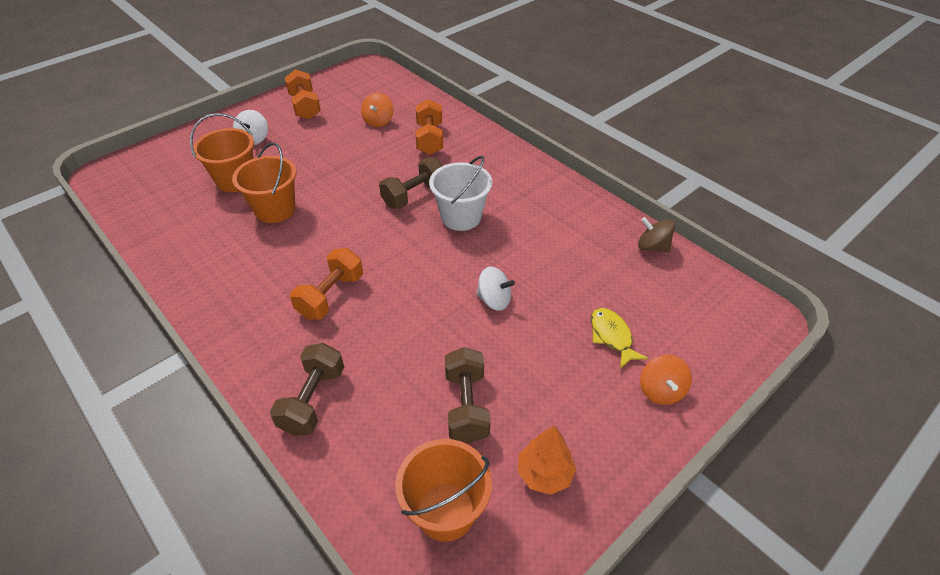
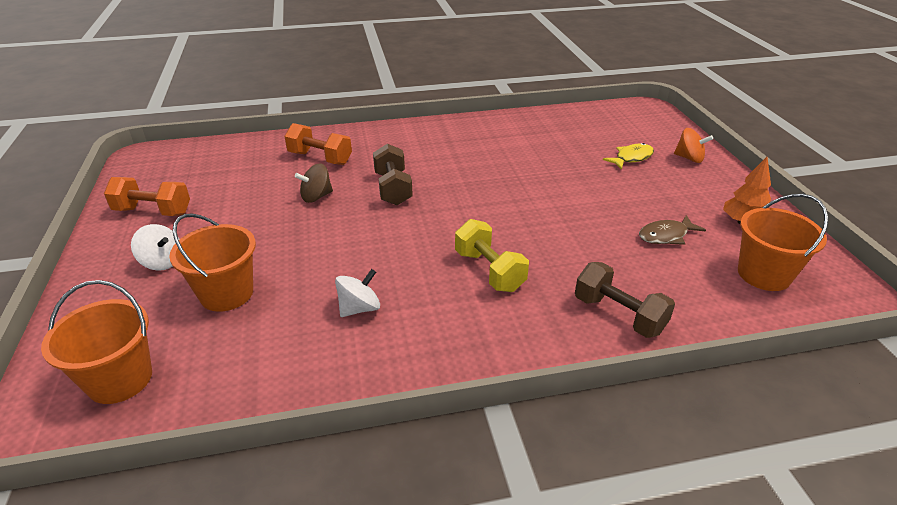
camera: 60 degrees left, 10 degrees down
orange bucket [232,143,296,223] -> orange bucket moved to [41,280,152,404]
orange dumbbell [290,248,363,320] -> yellow dumbbell [455,219,529,292]
orange spinning top [361,93,393,127] -> none
white bucket [429,156,492,231] -> none
brown dumbbell [445,347,490,443] -> brown fish [639,215,706,245]
white spinning top [476,267,515,311] -> white spinning top moved to [335,269,380,317]
yellow fish [591,308,648,369] -> yellow fish turned 135 degrees clockwise [603,143,654,170]
brown spinning top [638,217,675,252] -> brown spinning top moved to [295,163,333,203]

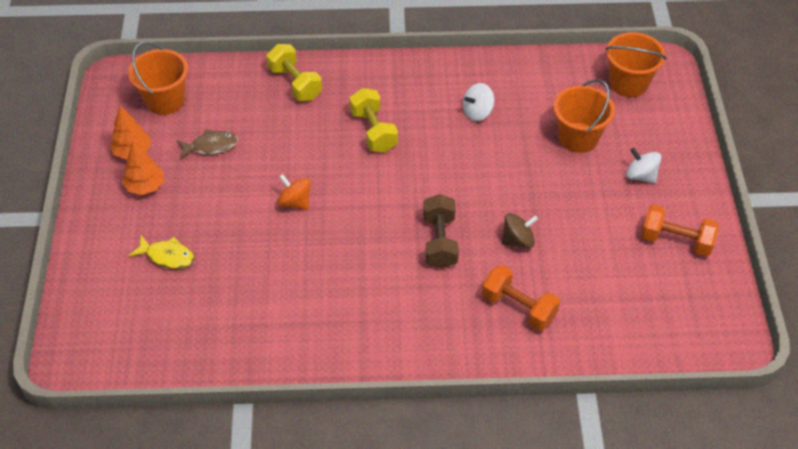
camera: 170 degrees left, 15 degrees up
brown dumbbell [575,262,675,338] -> yellow dumbbell [266,44,322,101]
yellow fish [603,143,654,170] -> yellow fish turned 135 degrees counterclockwise [129,235,195,269]
orange spinning top [674,128,713,163] -> orange spinning top moved to [277,174,311,210]
none -> orange tree [122,141,164,195]

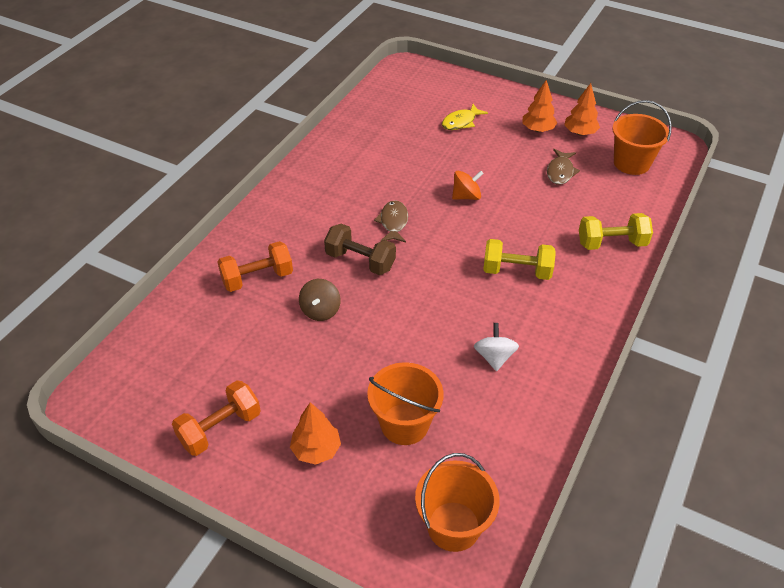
camera: 120 degrees right, 5 degrees down
white spinning top [626,148,662,183] -> orange tree [290,402,341,465]
none -> brown fish [374,200,408,243]

